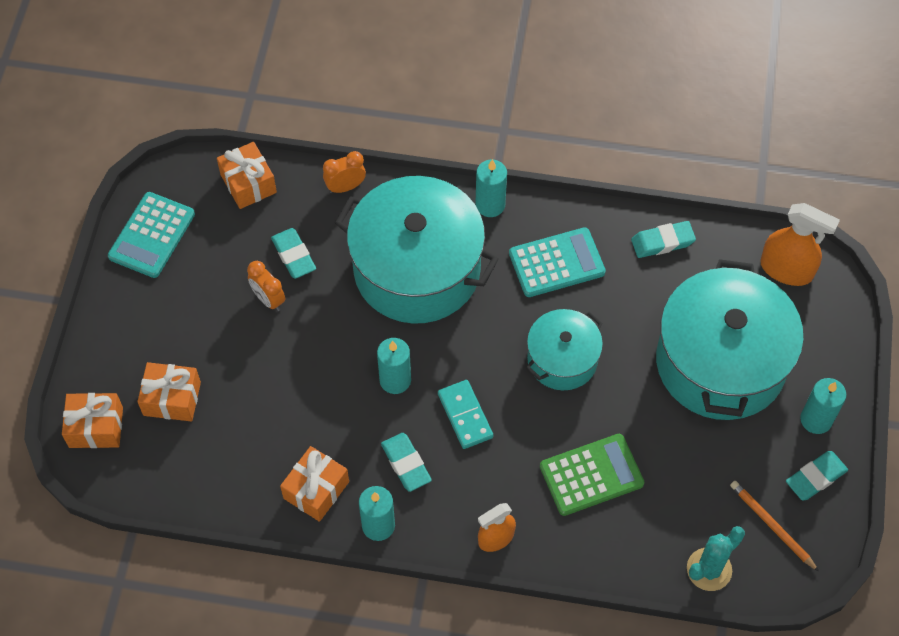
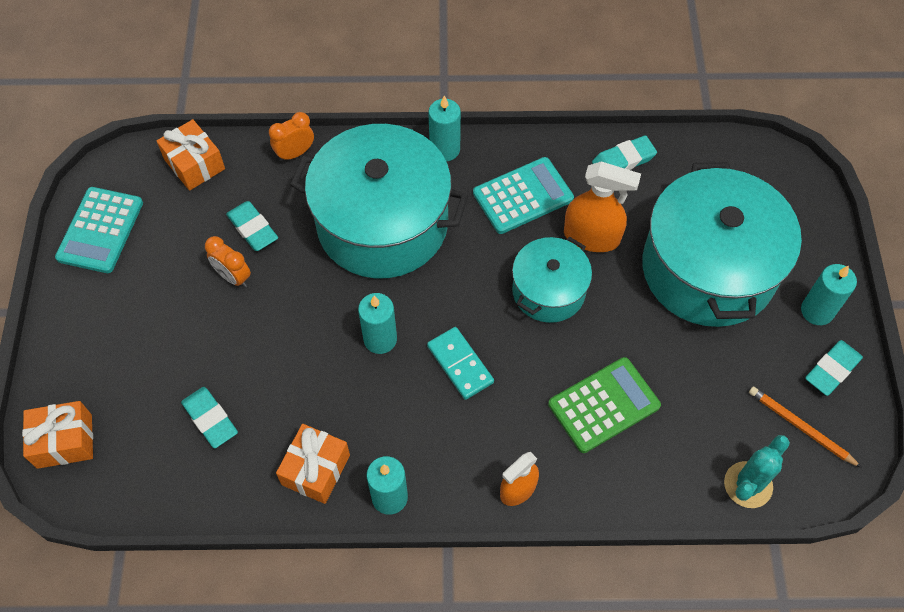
camera: 10 degrees left, 0 degrees up
orange gift [137,362,201,421] -> none
turquoise eraser [381,433,432,492] -> turquoise eraser moved to [181,387,238,448]
orange spray bottle [760,203,840,286] -> orange spray bottle moved to [564,161,641,252]

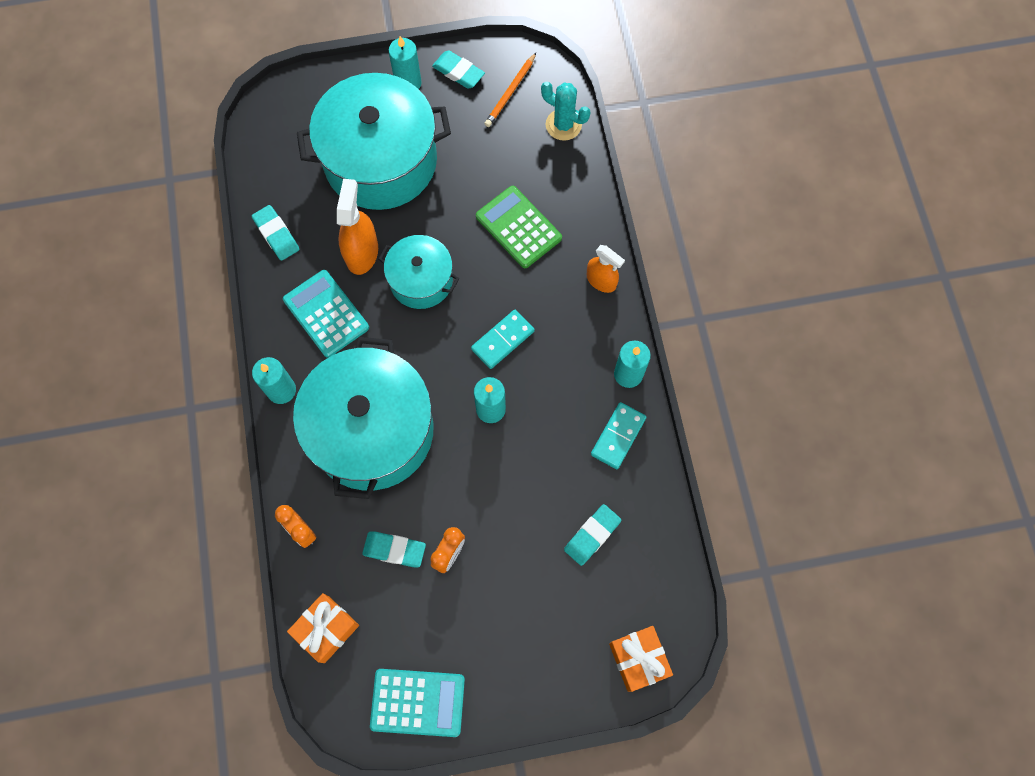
camera: 100 degrees left, 10 degrees up
turquoise eraser [226,201,278,251] -> turquoise eraser turned 60 degrees clockwise [362,531,426,568]
orange gift [276,424,350,504] -> turquoise domino [591,402,646,469]

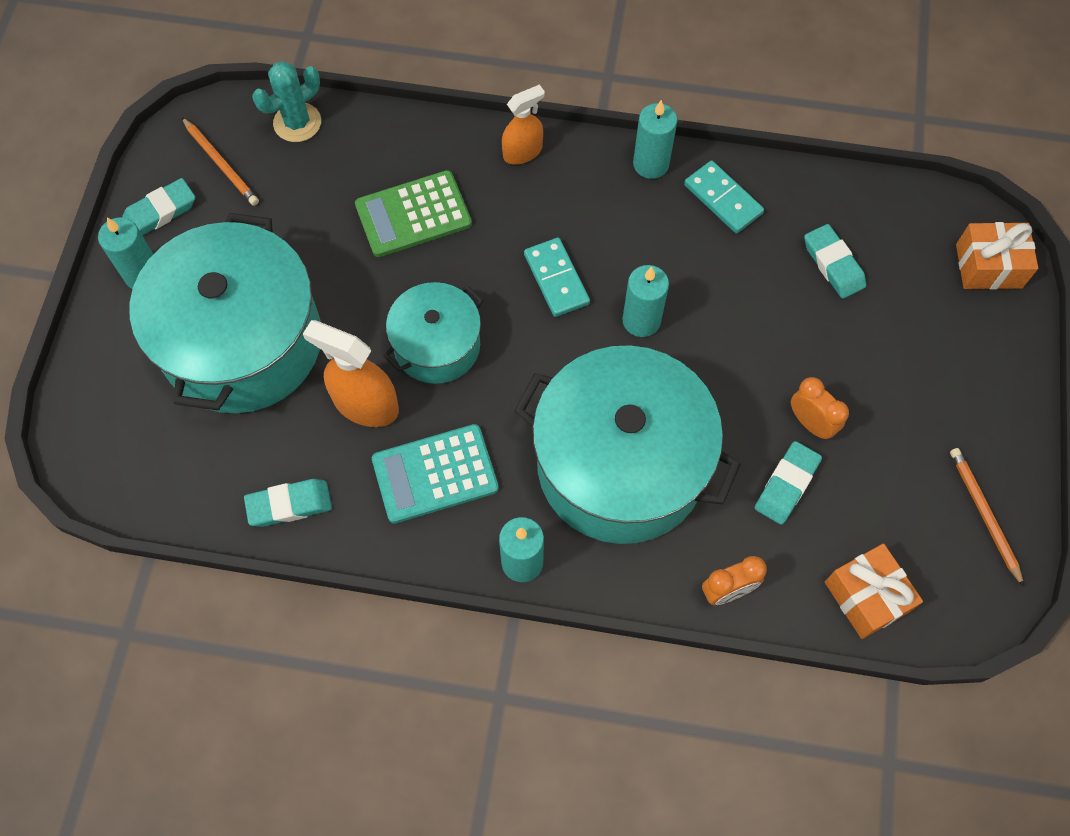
camera: 70 degrees left, 5 degrees down
turquoise calculator [370,669,465,737] -> orange pencil [950,448,1024,587]

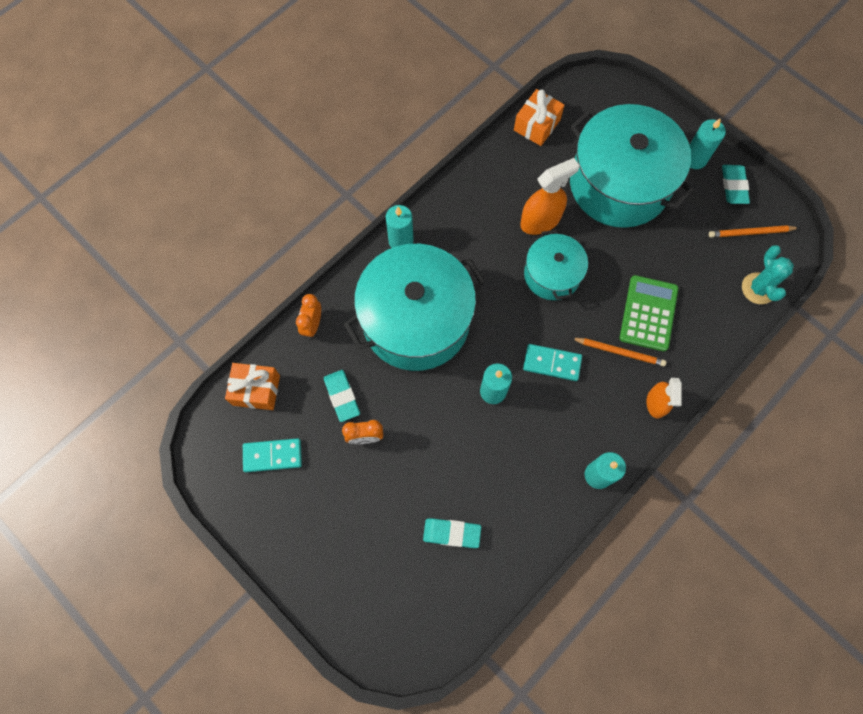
camera: 125 degrees right, 5 degrees up
turquoise eraser [244,479,332,527] -> none
turquoise calculator [372,424,499,524] -> none
turquoise domino [684,161,764,234] -> turquoise domino moved to [243,438,302,472]
orange pencil [950,448,1024,587] -> orange pencil moved to [572,338,666,366]
orange gift [956,222,1038,289] -> orange gift moved to [514,89,565,146]

